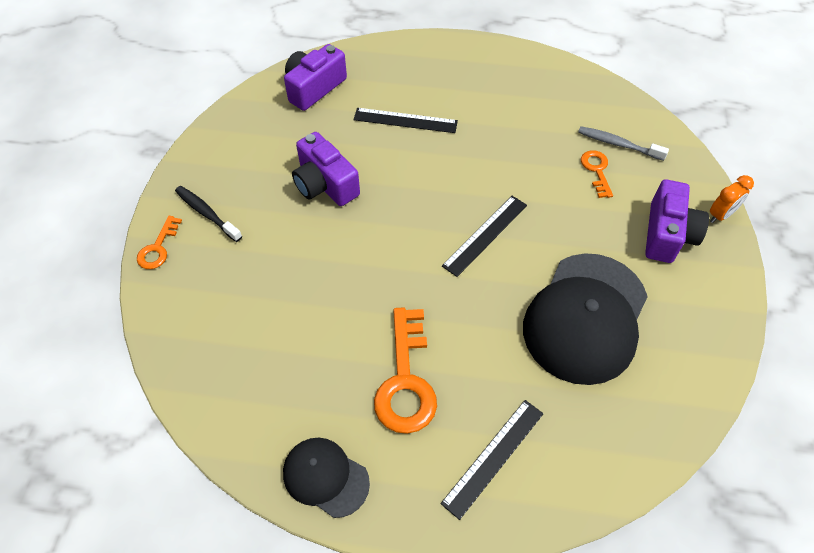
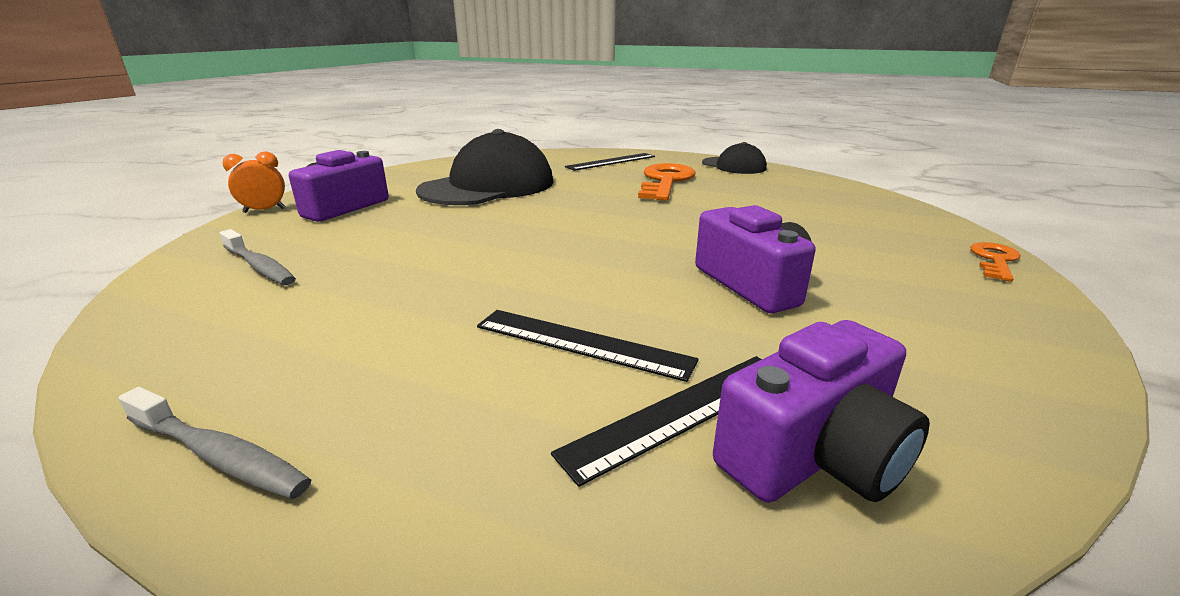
camera: 165 degrees left, 30 degrees down
black toothbrush [175,186,242,242] -> none
black ruler [442,196,527,277] -> black ruler moved to [551,356,762,487]
orange key [581,150,613,198] -> none
none -> grey toothbrush [118,387,311,499]

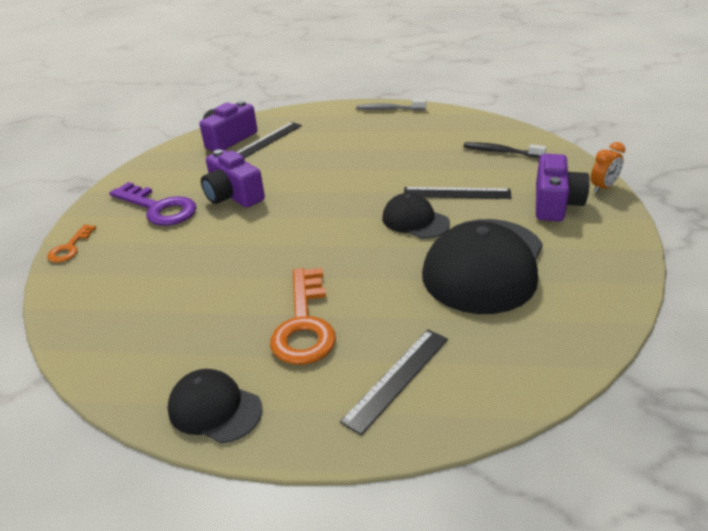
camera: 165 degrees right, 10 degrees up
grey toothbrush [220,229,296,285] -> black toothbrush [463,142,546,158]
black ruler [477,310,699,382] -> black ruler moved to [404,187,511,199]
none -> purple key [109,182,197,226]
none -> black cap [382,193,450,239]

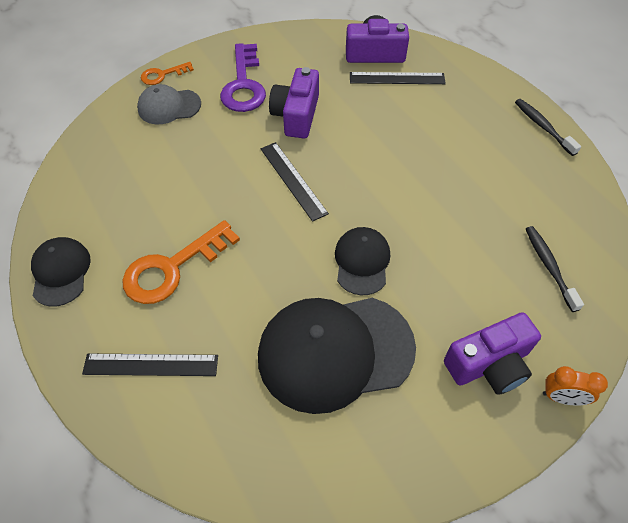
camera: 50 degrees right, 20 degrees up
grey toothbrush [356,99,426,110] -> black toothbrush [515,99,581,156]
black ruler [404,187,511,199] -> black ruler moved to [261,142,329,222]
none -> grey cap [137,84,201,124]

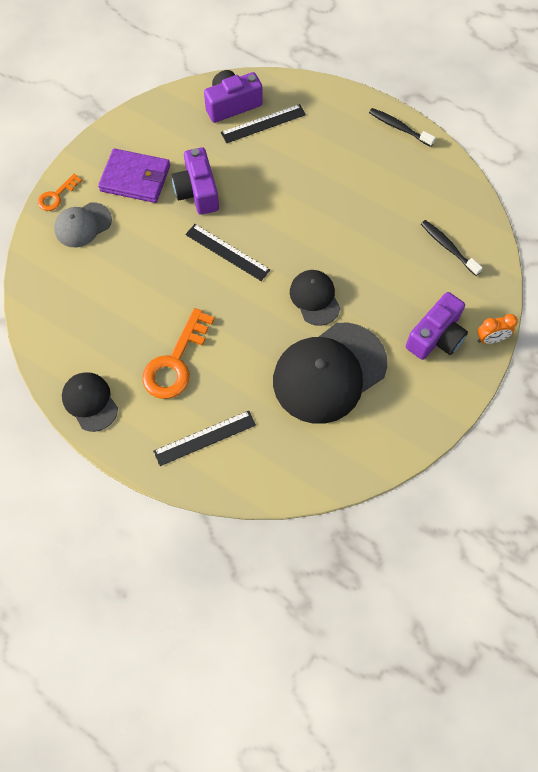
camera: 25 degrees left, 10 degrees up
purple key [220,43,266,112] -> purple wallet [98,148,170,203]

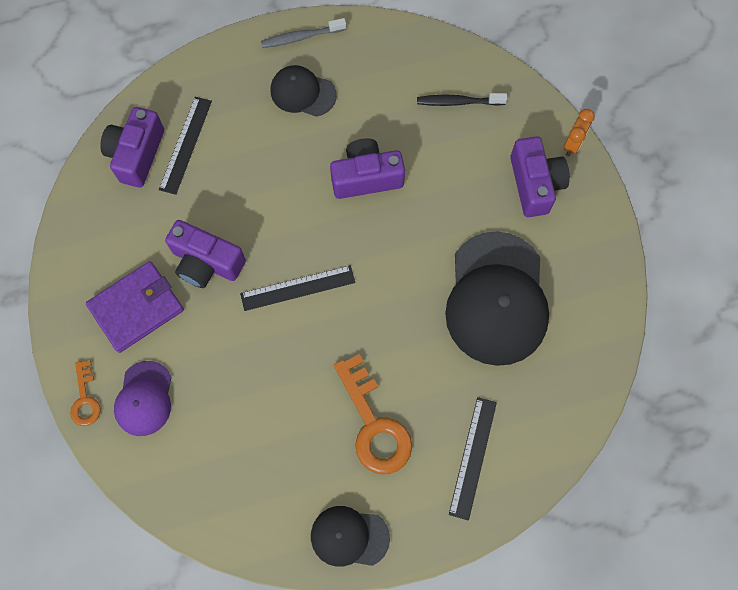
camera: 50 degrees left, 5 degrees up
grey cap [54,202,112,247] -> purple cap [114,361,172,436]
black cap [290,270,340,326] -> black cap moved to [271,65,337,117]
black toothbrush [369,108,436,147] -> grey toothbrush [261,18,346,48]
none -> purple camera [330,138,405,199]

